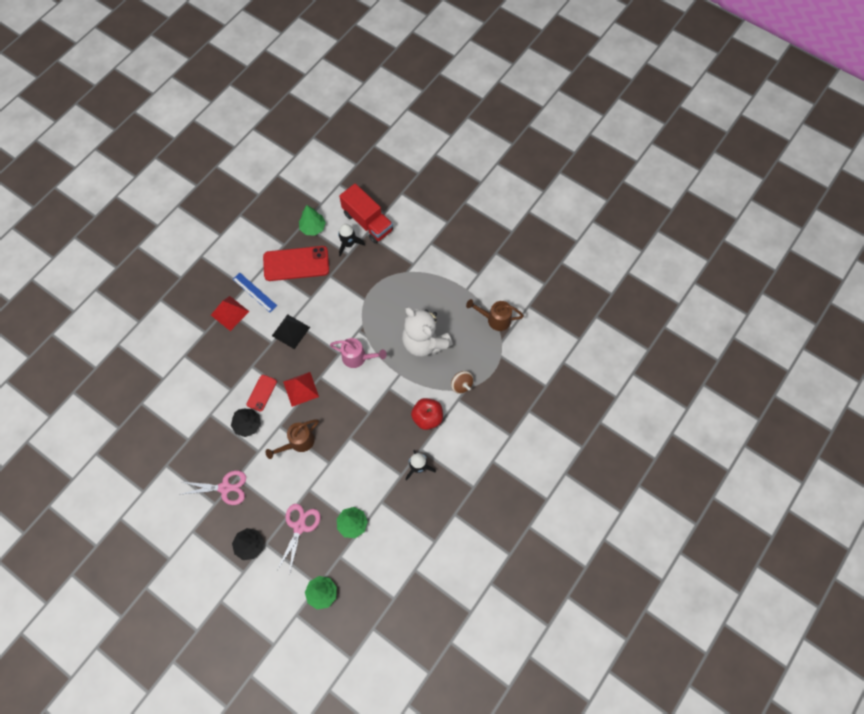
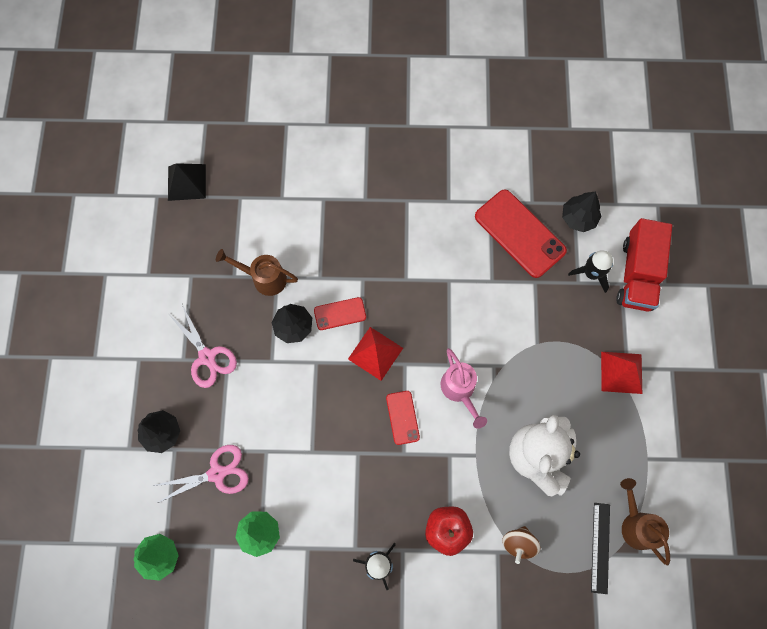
camera: 55 degrees right, 5 degrees up
red pyramid [211,296,250,331] -> red pyramid moved to [601,352,642,394]
blue ruler [233,273,277,312] -> none
brown watering can [265,419,319,459] -> brown watering can moved to [216,249,298,296]
black pyramid [272,314,310,349] -> black pyramid moved to [168,163,206,201]
green tree [299,205,326,236] -> black tree [562,191,602,232]
none -> red phone [386,391,420,445]
none -> black ruler [591,503,610,594]

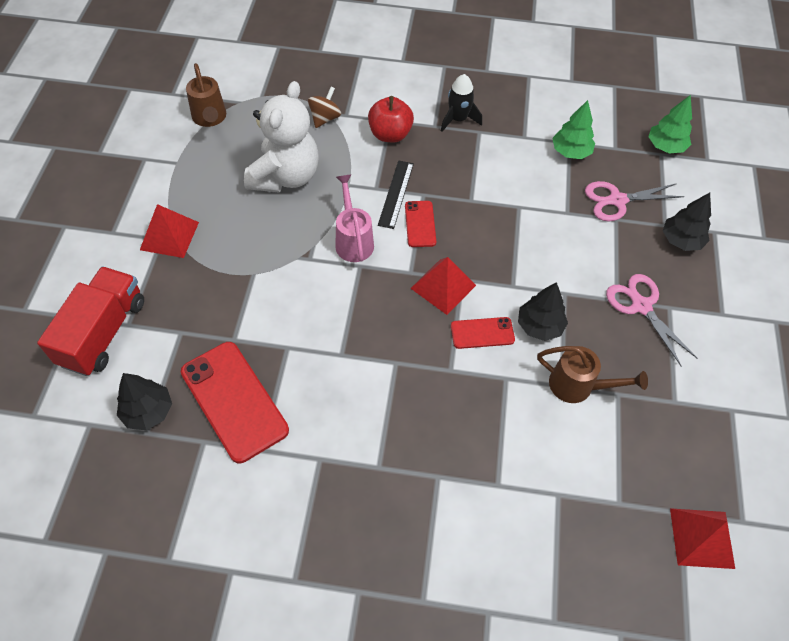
camera: 175 degrees left, 15 degrees down
black pyramid [168,163,206,201] -> red pyramid [670,508,735,569]
black rocket [568,251,613,293] -> none
black ruler [591,503,610,594] -> black ruler moved to [378,160,414,229]

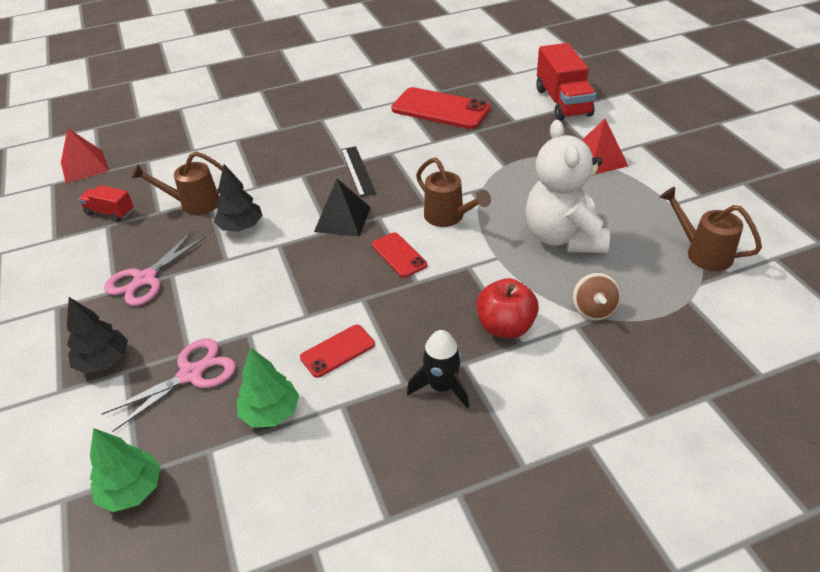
camera: 155 degrees right, 15 degrees down
black tree [117,373,172,430] -> none
pink watering can [335,174,374,262] -> brown watering can [416,158,491,227]
black ruler [378,160,414,229] -> black ruler moved to [341,146,376,197]
red pyramid [410,257,476,315] -> black pyramid [314,179,371,236]
red phone [451,317,515,349] -> red phone moved to [300,325,375,378]
pink scissors [606,274,698,367] -> pink scissors turned 90 degrees clockwise [104,231,206,306]
none -> red truck [78,185,134,222]

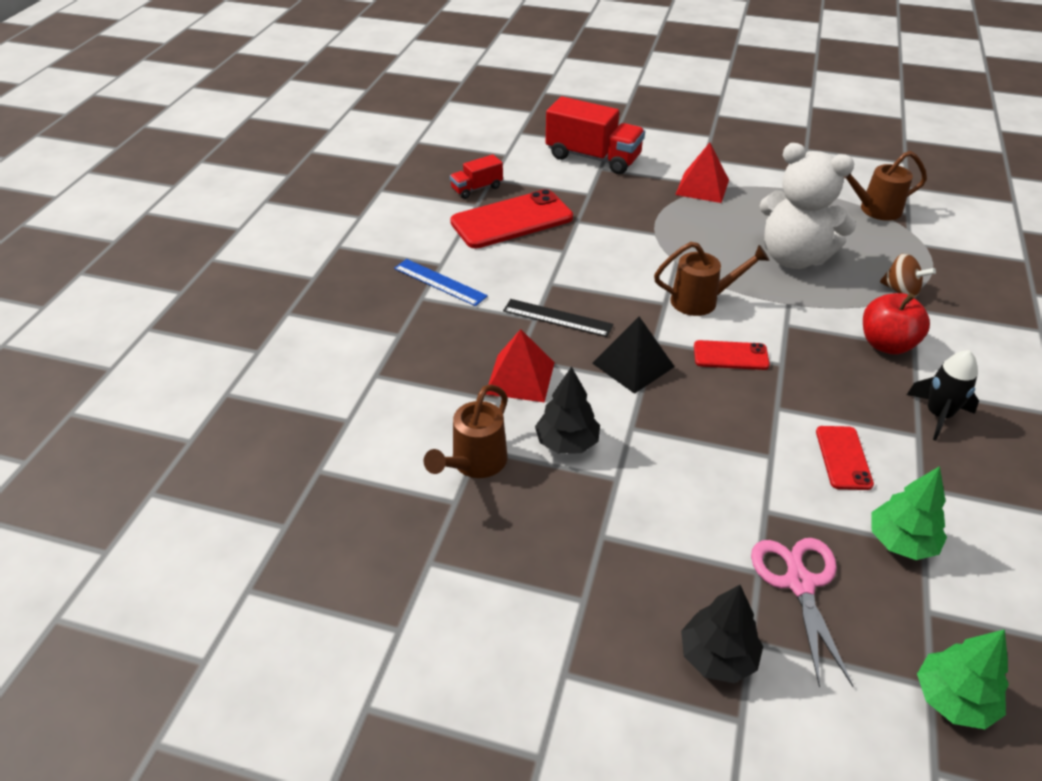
camera: 55 degrees left, 0 degrees up
red pyramid [61,128,109,183] -> red pyramid moved to [486,329,555,403]
red truck [78,185,134,222] -> red truck moved to [450,154,503,199]
pink scissors [104,231,206,306] -> none
none -> blue ruler [394,259,488,306]

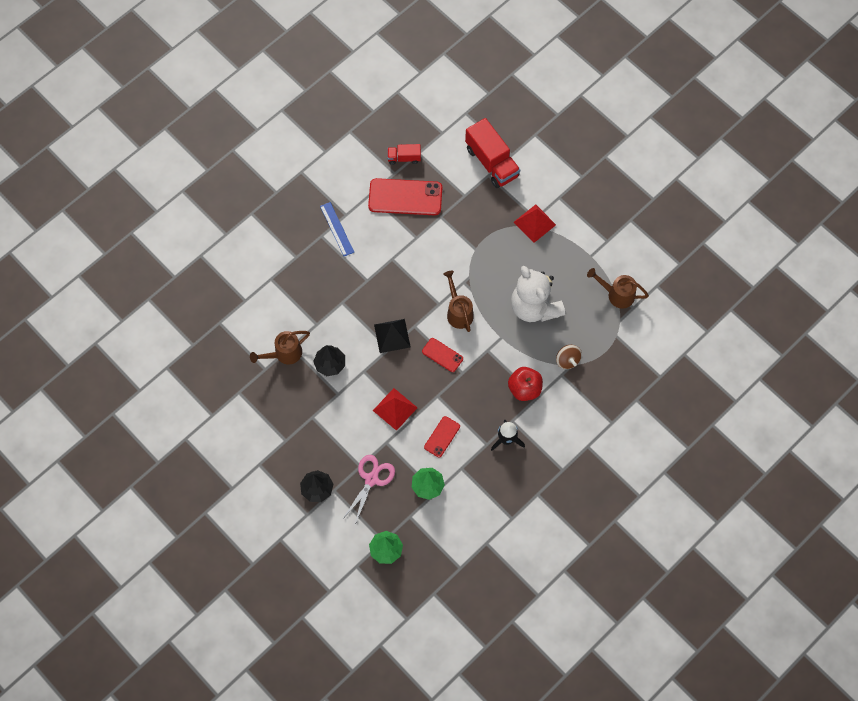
camera: 30 degrees right, 25 degrees up
red pyramid [486,329,555,403] -> red pyramid moved to [373,388,418,431]
black ruler [503,299,614,337] -> none
brown watering can [654,242,770,316] -> brown watering can turned 135 degrees counterclockwise [443,271,474,332]

